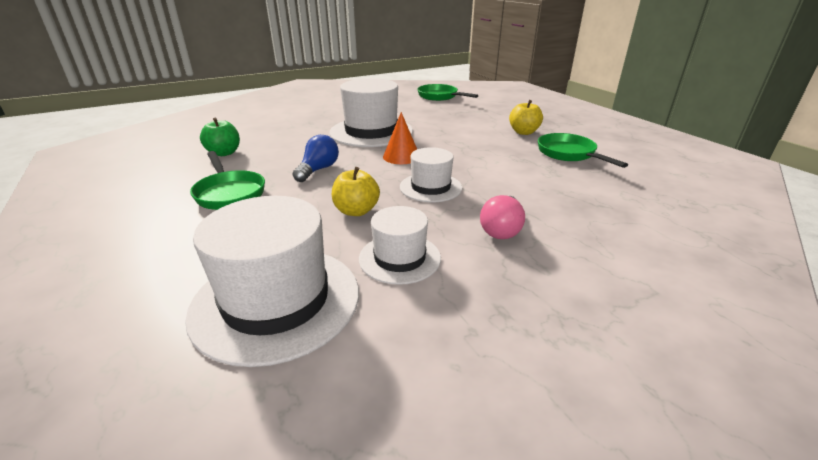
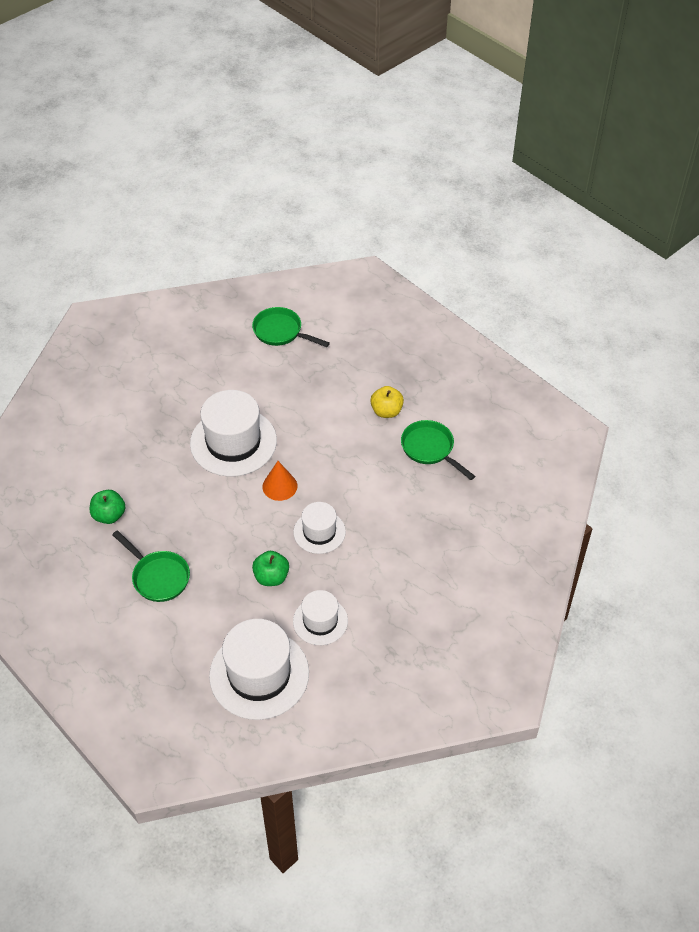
camera: 15 degrees left, 20 degrees up
blue light bulb [293,135,339,182] -> none
yellow apple [332,167,380,216] -> green apple [252,551,289,586]
pink light bulb [480,195,525,239] -> none

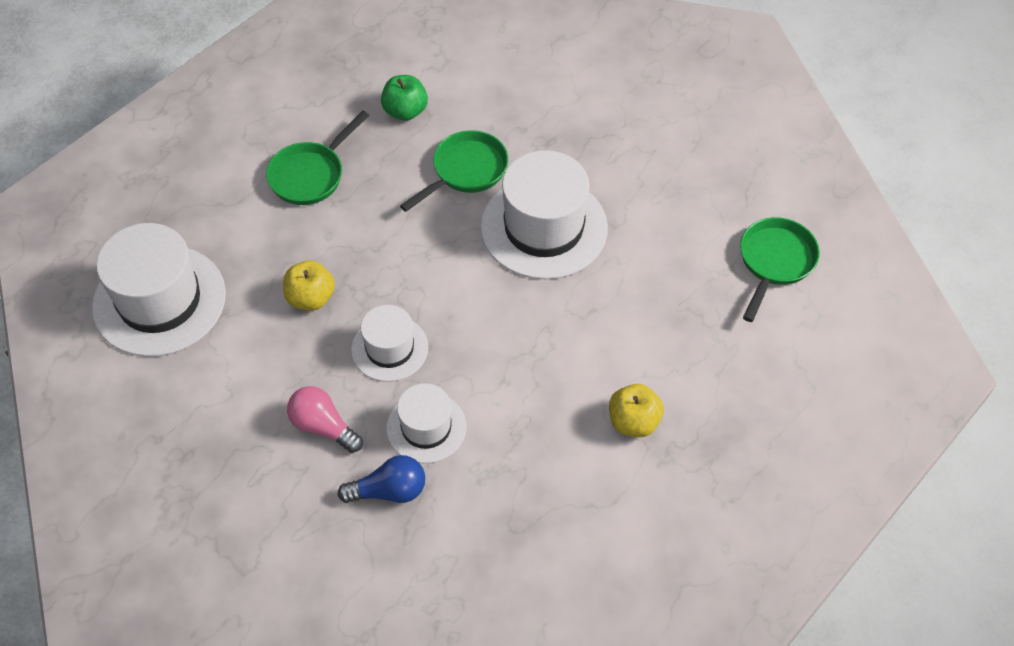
camera: 85 degrees right, 5 degrees up
green apple [252,551,289,586] -> yellow apple [283,261,335,311]
orange cone [262,461,297,501] -> none
white hat [293,590,348,645] -> white hat moved to [386,383,466,463]
green pan [401,420,475,480] -> green pan moved to [400,130,508,212]
none -> pink light bulb [287,386,363,453]
none -> blue light bulb [338,455,425,503]

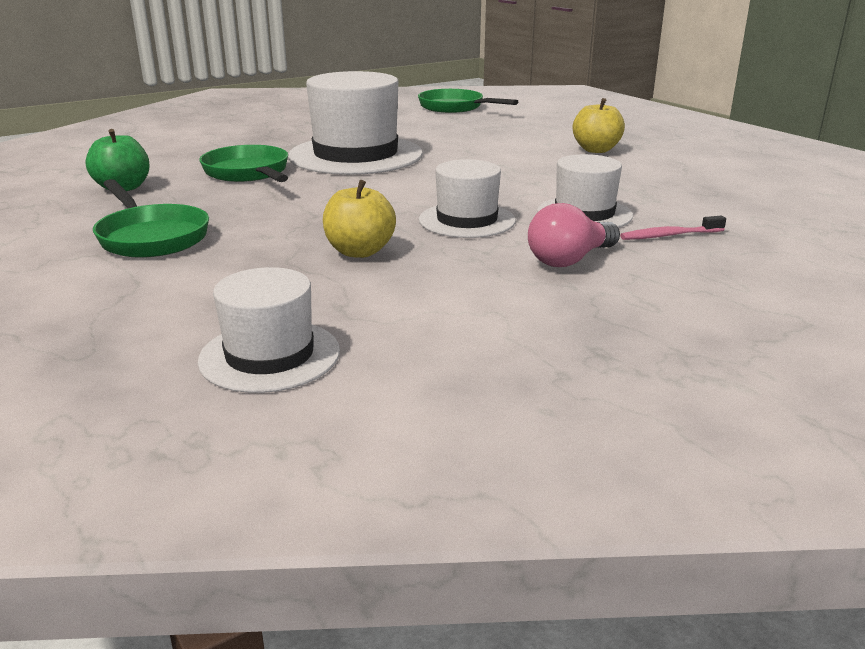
camera: 75 degrees left, 30 degrees down
white hat [92,223,226,357] -> white hat [197,267,340,393], size x0.57
blue light bulb [338,455,425,503] -> pink toothbrush [620,216,726,240]

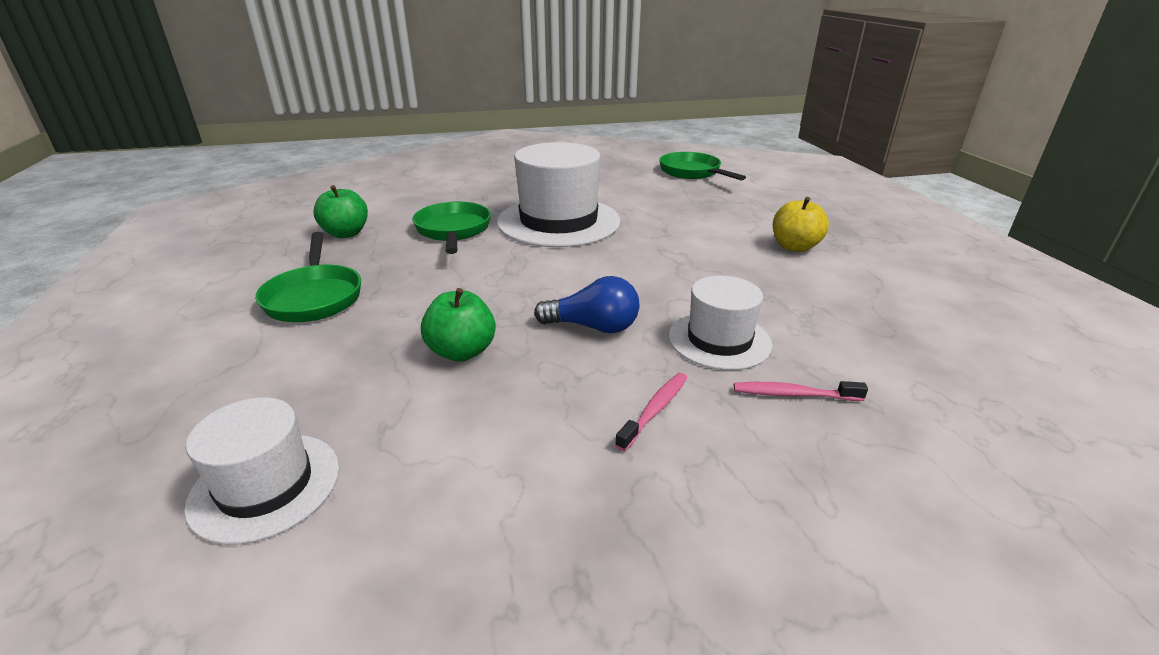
camera: 20 degrees right, 5 degrees up
yellow apple [323,180,396,258] -> green apple [421,288,496,361]
white hat [419,159,516,238] -> blue light bulb [534,276,639,333]
pink light bulb [528,203,620,267] -> pink toothbrush [615,373,687,451]

